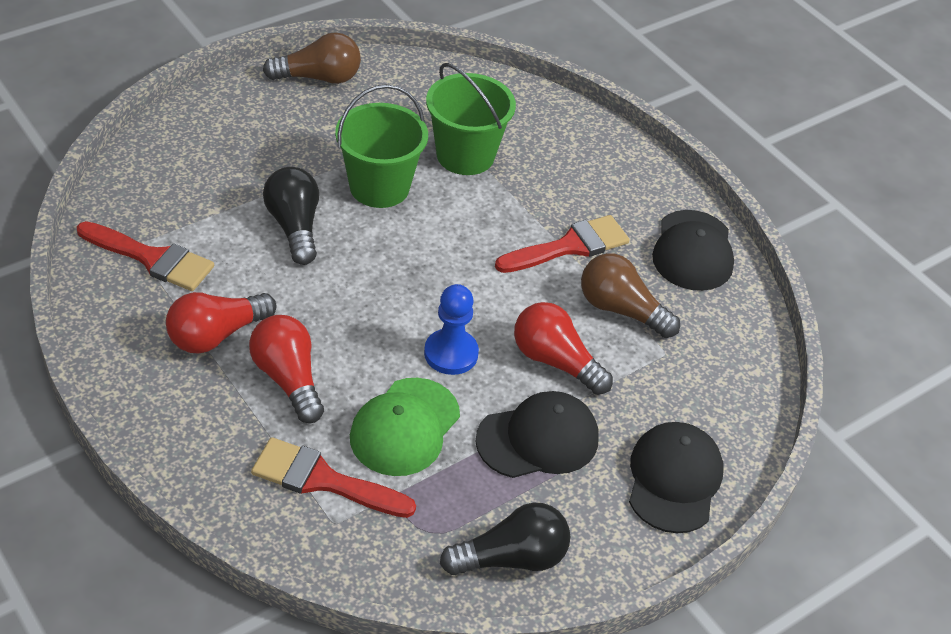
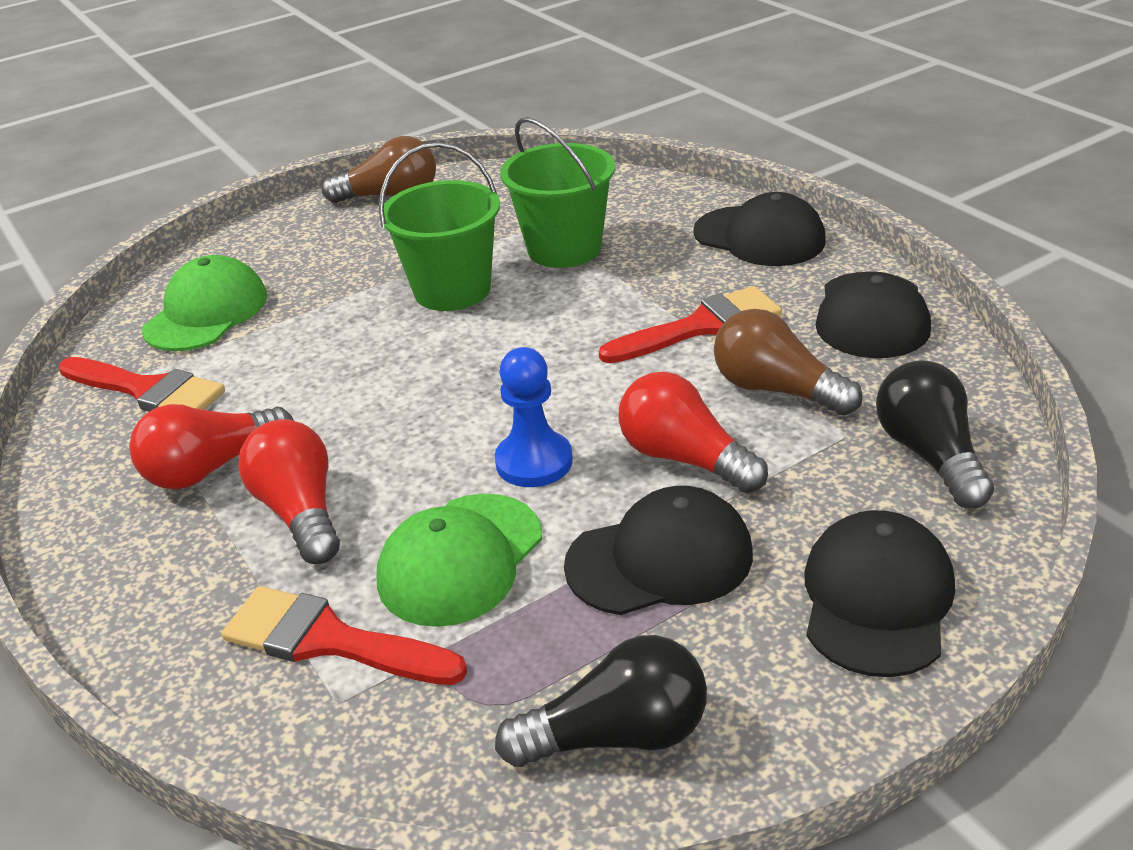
camera: 10 degrees right, 10 degrees down
black light bulb [263,167,319,265] -> black light bulb moved to [876,360,994,508]
none -> green cap [142,255,267,351]
none -> black cap [693,192,826,266]

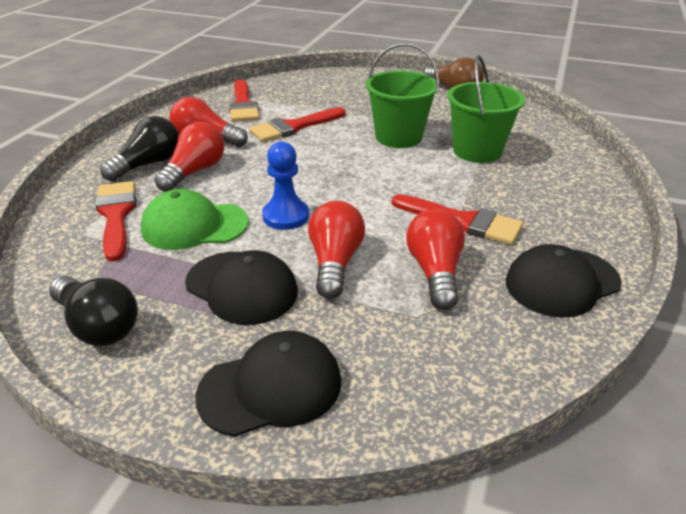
camera: 50 degrees right, 0 degrees up
green cap [142,255,267,351] -> none
black cap [693,192,826,266] -> none
brown light bulb [714,309,863,416] -> red light bulb [406,209,465,310]
black light bulb [876,360,994,508] -> black light bulb moved to [100,116,179,181]
none -> red brush [249,107,346,142]

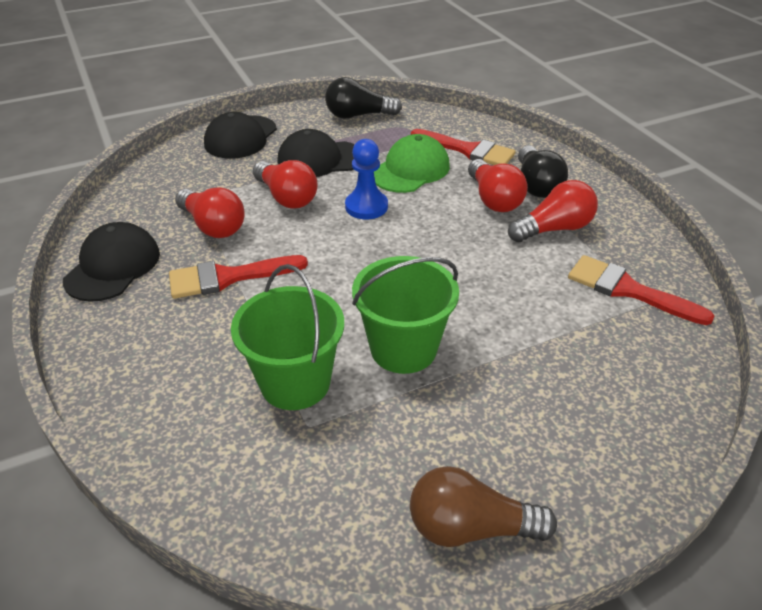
camera: 135 degrees right, 5 degrees up
red brush [249,107,346,142] -> none

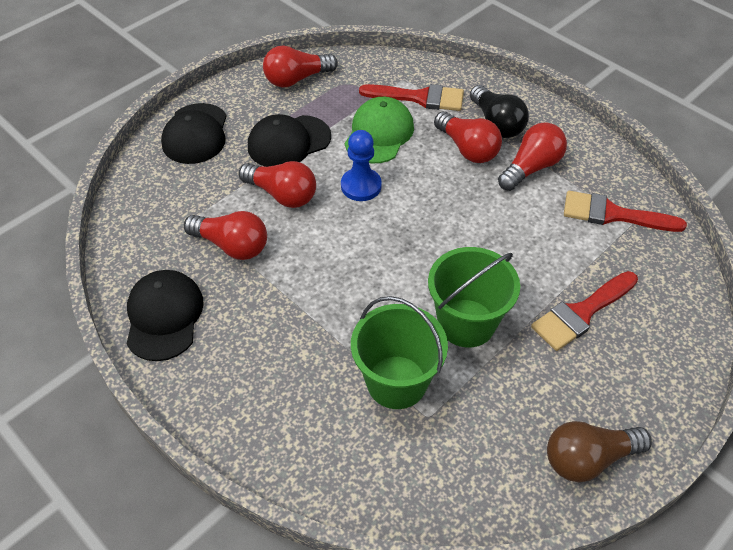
camera: 20 degrees left, 10 degrees up
red brush [169,255,308,299] -> red brush moved to [531,271,638,351]
black light bulb [325,77,402,119] -> red light bulb [263,46,338,87]

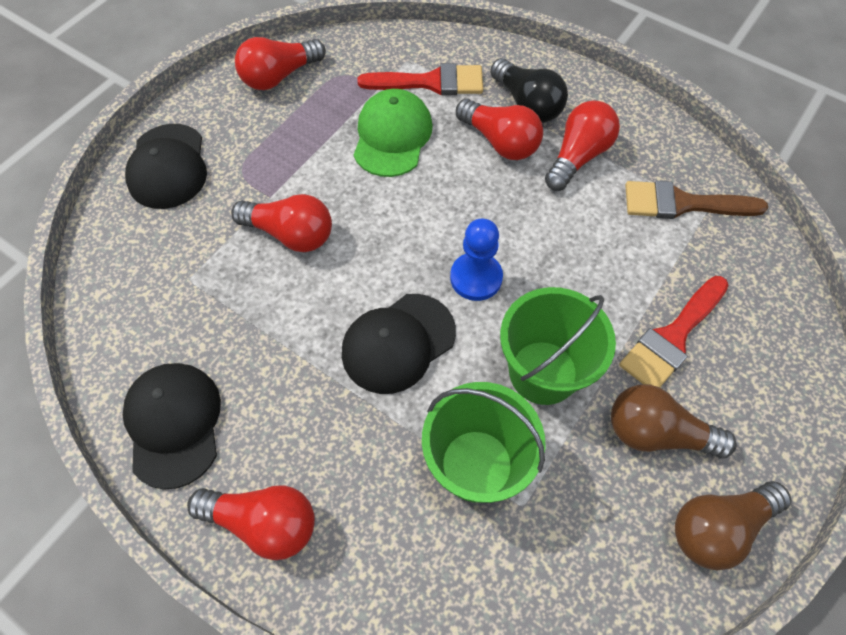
camera: 10 degrees left, 10 degrees up
red light bulb [184,211,267,260] -> red light bulb moved to [187,485,315,560]
black cap [248,114,331,167] -> black cap moved to [342,294,456,394]
blue pawn [341,130,382,201] -> blue pawn moved to [450,219,503,301]
red brush [564,191,687,232] -> brown brush [625,181,768,219]
none -> brown light bulb [611,385,737,458]

